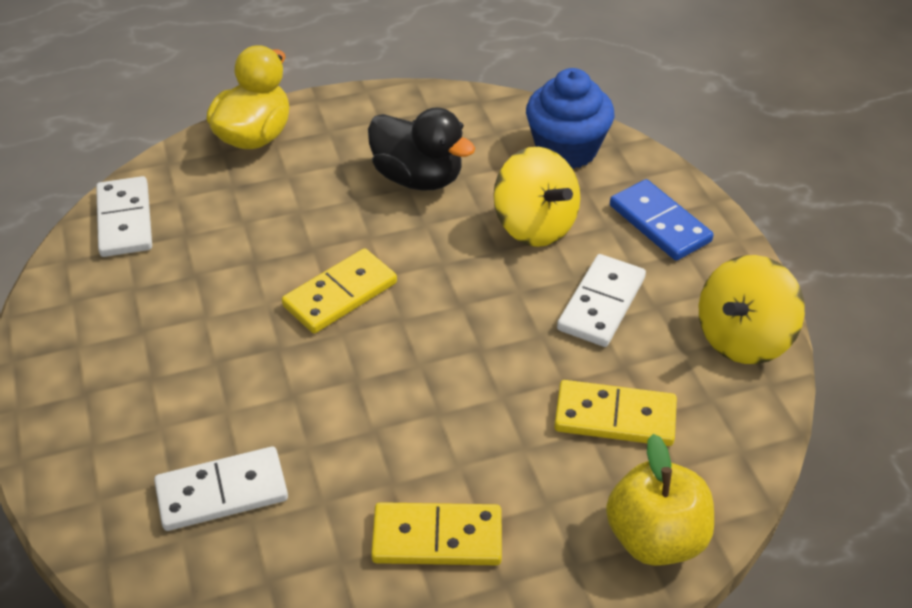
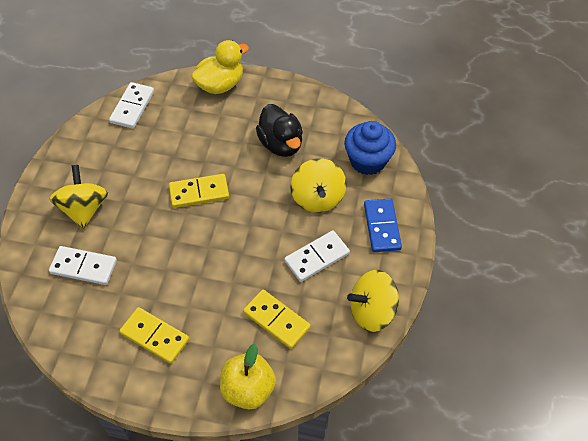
camera: 30 degrees right, 10 degrees up
none -> yellow spinning top [50,165,108,229]

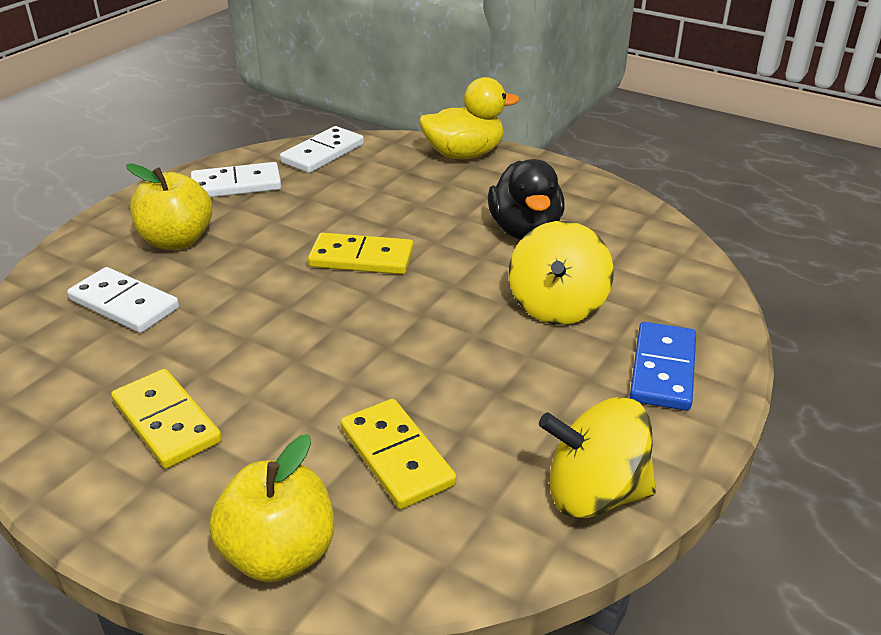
camera: 20 degrees right, 20 degrees down
yellow spinning top [50,165,108,229] -> yellow apple [126,164,212,250]
white domino [284,231,350,282] -> white domino moved to [191,162,281,197]
blue cupcake [344,121,396,175] -> none

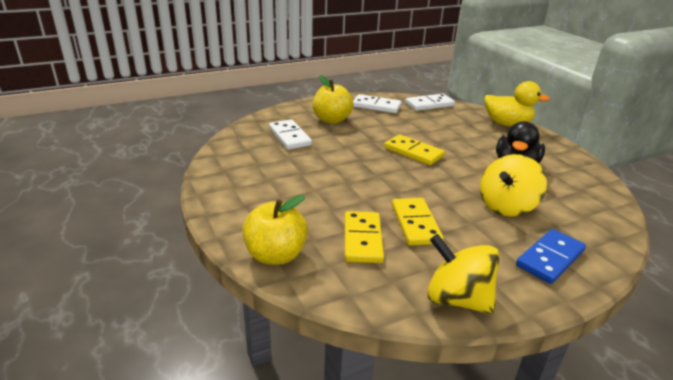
camera: 30 degrees right, 5 degrees down
yellow domino [111,369,222,469] -> yellow domino moved to [392,198,444,246]

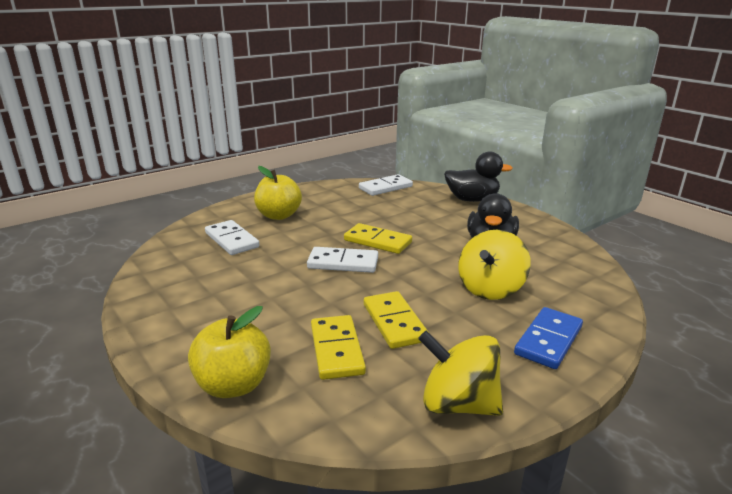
camera: 10 degrees left, 5 degrees down
white domino [353,94,401,113] -> white domino moved to [307,247,378,273]
yellow duck [484,81,550,126] -> black duck [444,151,513,202]

